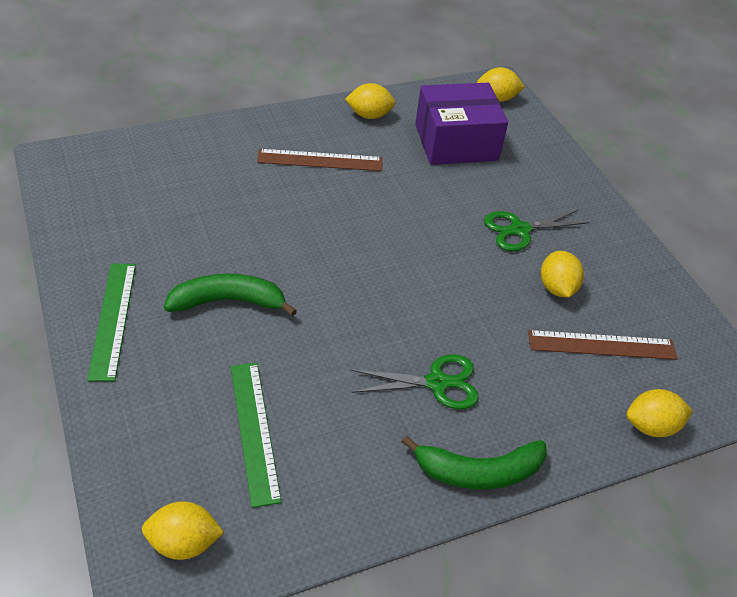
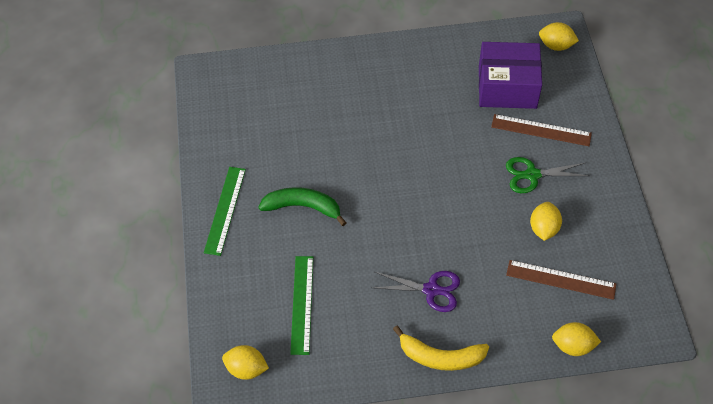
camera: 20 degrees right, 10 degrees up
brown ruler [257,149,382,171] -> brown ruler moved to [491,114,592,146]
yellow lemon [345,83,395,119] -> none
green scissors [351,354,479,409] -> purple scissors [373,271,460,312]
green banana [401,435,547,490] -> yellow banana [393,325,489,371]

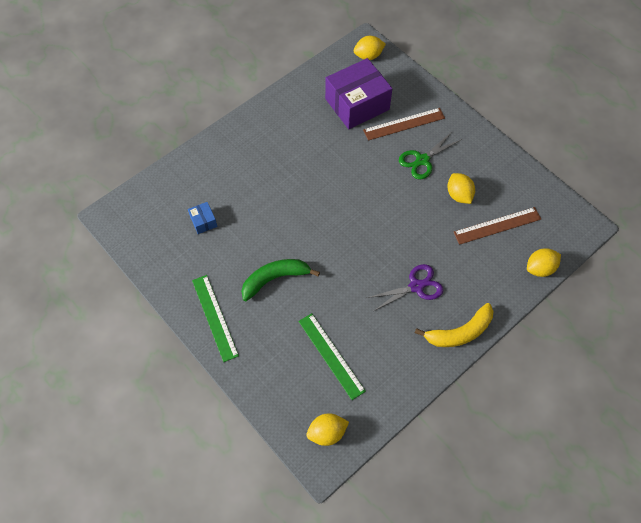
camera: 35 degrees left, 5 degrees up
none -> blue box [188,202,217,234]

